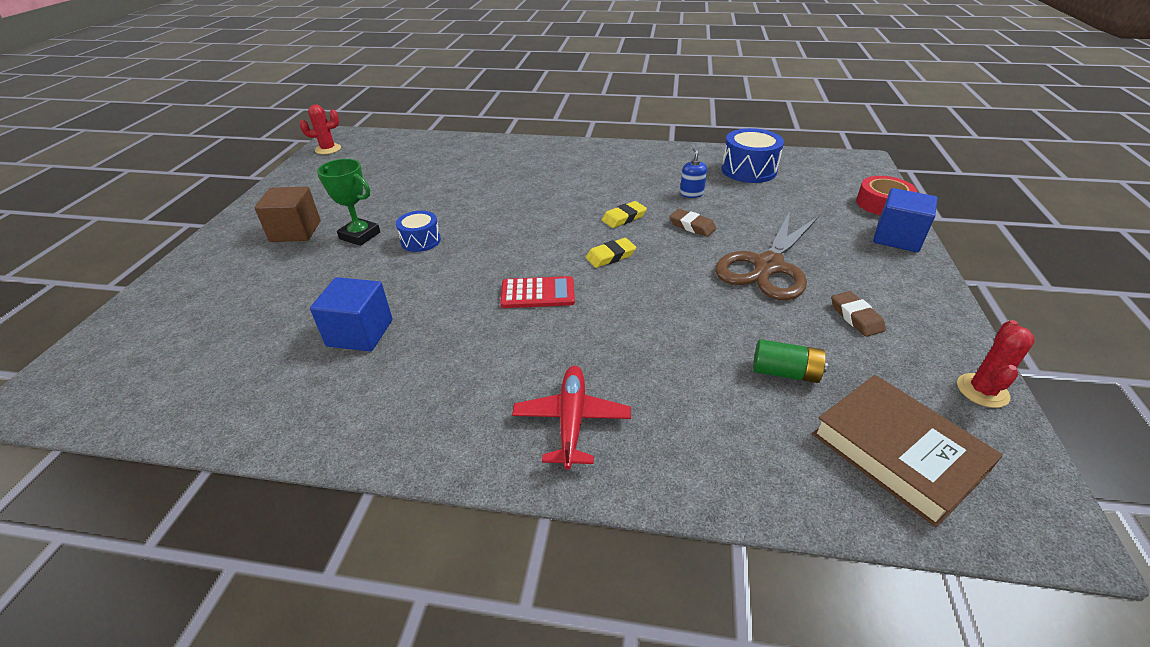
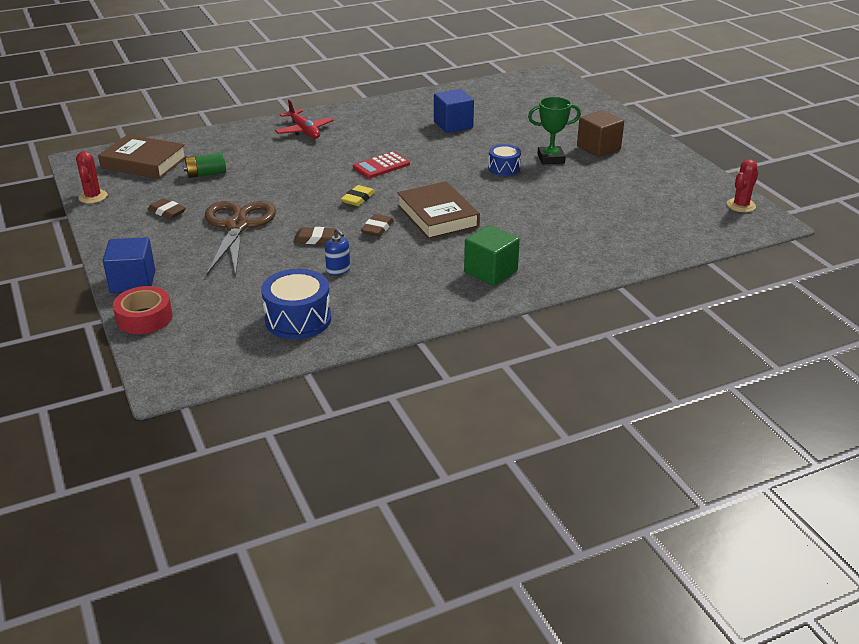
camera: 145 degrees right, 5 degrees down
yellow eraser [602,201,647,228] -> brown eraser [361,214,394,237]
none -> brown book [397,181,480,240]
none -> green cube [464,225,520,286]

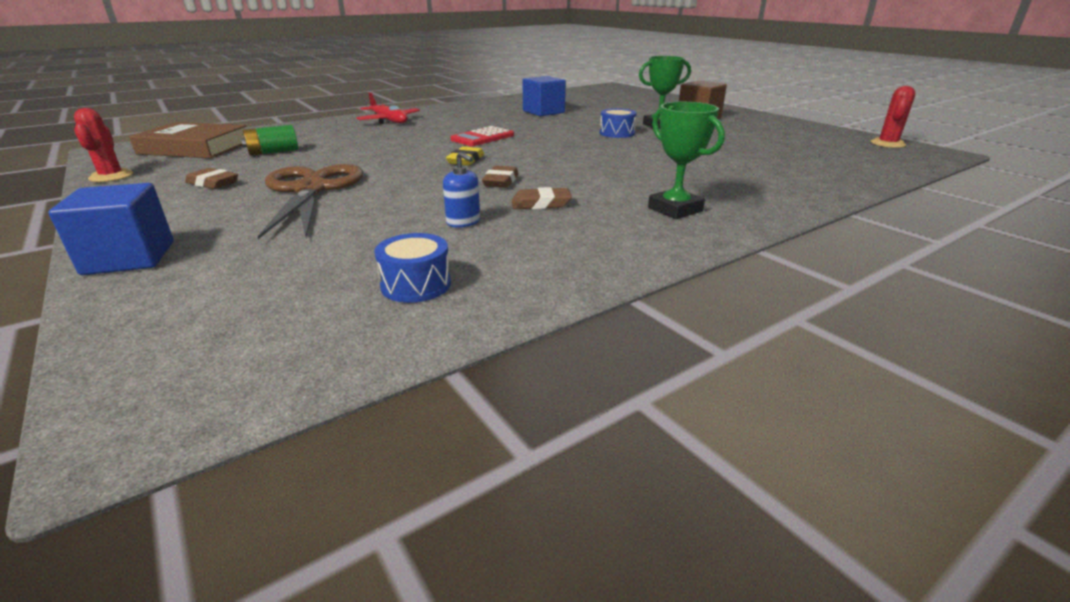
camera: 10 degrees left, 5 degrees down
red tape [113,286,172,334] -> none
blue drum [261,269,331,339] -> blue drum [375,233,451,303], size x0.61
brown eraser [293,227,336,244] -> brown eraser moved to [511,187,572,209]
brown book [397,181,480,240] -> none
green cube [464,225,520,286] -> green trophy [648,102,725,219]

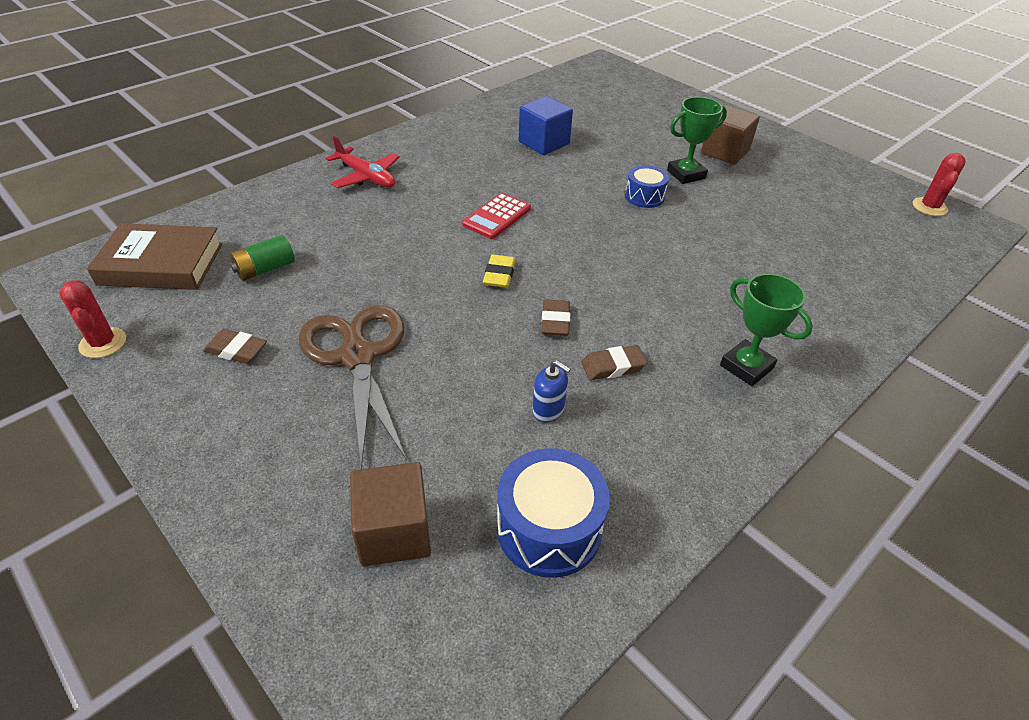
camera: 10 degrees left, 15 degrees up
blue cube [49,183,174,275] -> none
blue drum [375,233,451,303] -> blue drum [497,448,610,578], size x1.63
none -> brown cube [350,462,431,567]

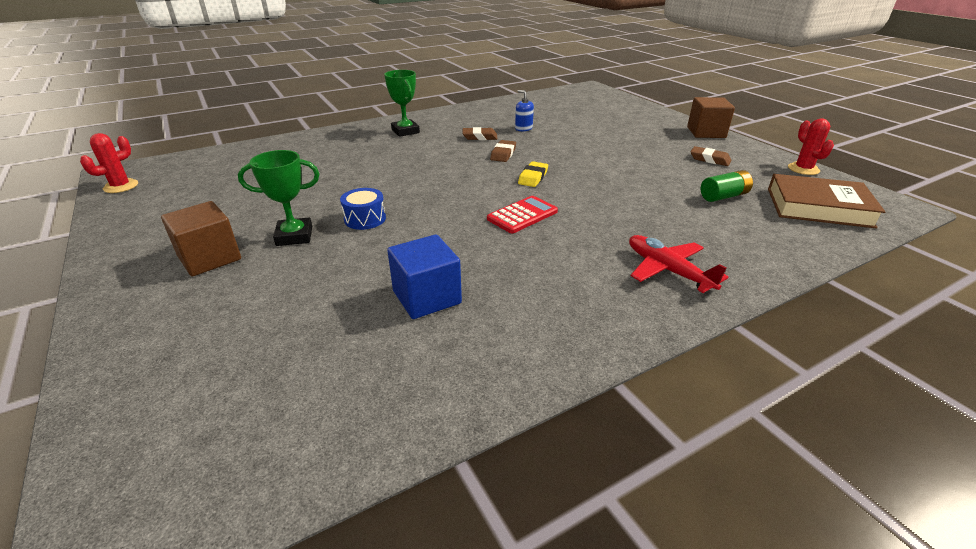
camera: 165 degrees left, 10 degrees down
brown scissors [299,305,407,469] -> none
brown cube [350,462,431,567] -> brown cube moved to [687,97,735,138]
blue drum [497,448,610,578] -> none

